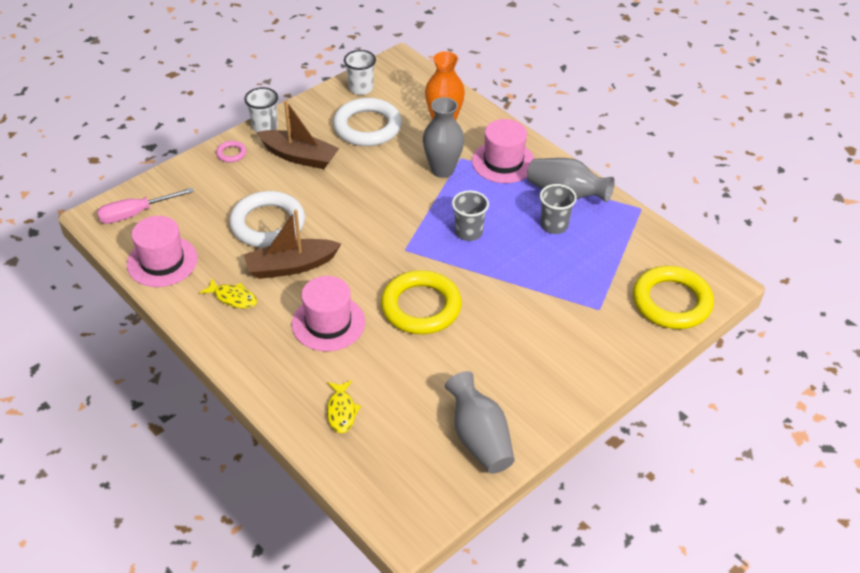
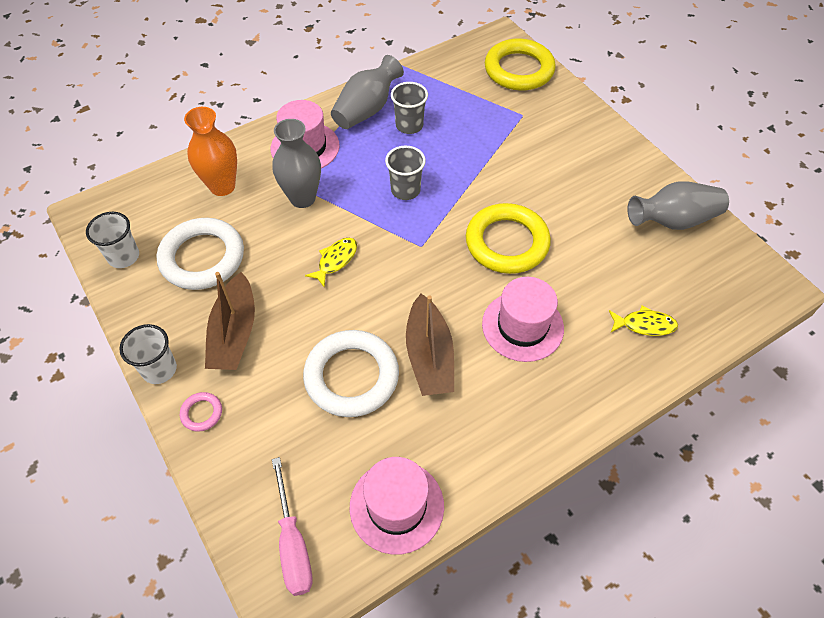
camera: 80 degrees left, 10 degrees up
yellow fish [199,279,257,308] -> yellow fish moved to [305,238,357,287]
brown boat [256,100,339,169] -> brown boat turned 150 degrees clockwise [205,272,255,370]

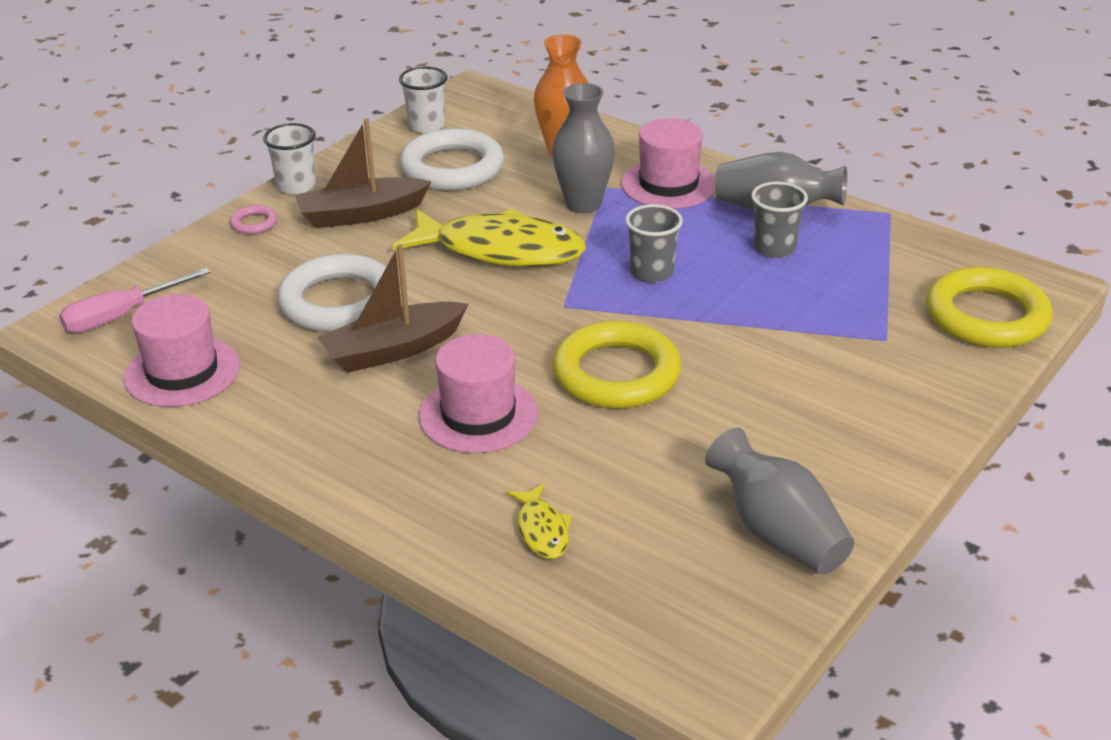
camera: 70 degrees right, 20 degrees down
yellow fish [305,238,357,287] -> yellow fish [392,209,586,267], size x2.24

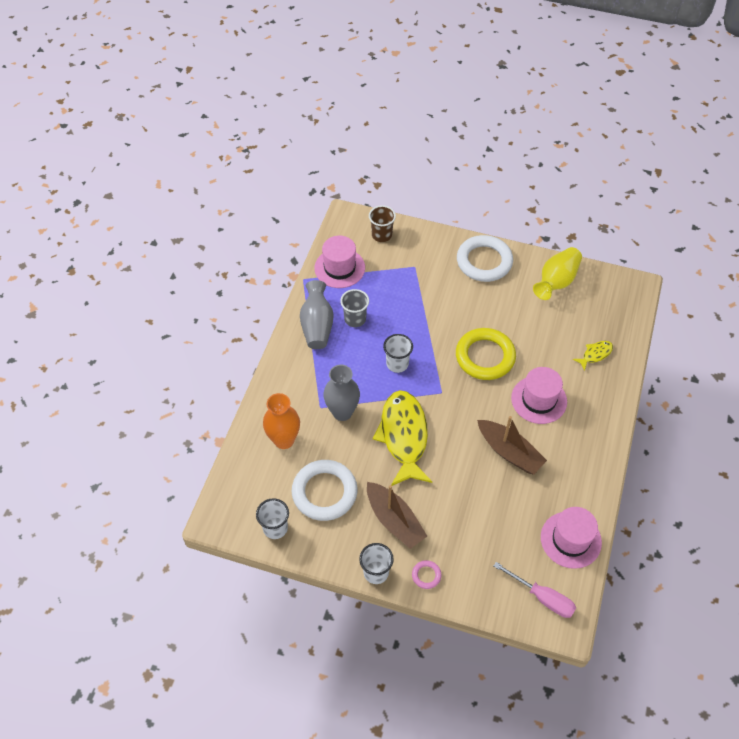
camera: 110 degrees left, 20 degrees up
white ring [277,254,386,332] -> white ring moved to [457,235,513,282]
pink hat [621,118,715,209] -> pink hat moved to [314,236,365,288]
grey cup [625,204,683,283] -> white cup [383,334,413,373]
grey vase [705,427,854,575] -> yellow vase [533,247,582,300]
yellow ring [926,267,1053,348] -> brown cup [369,205,396,242]

